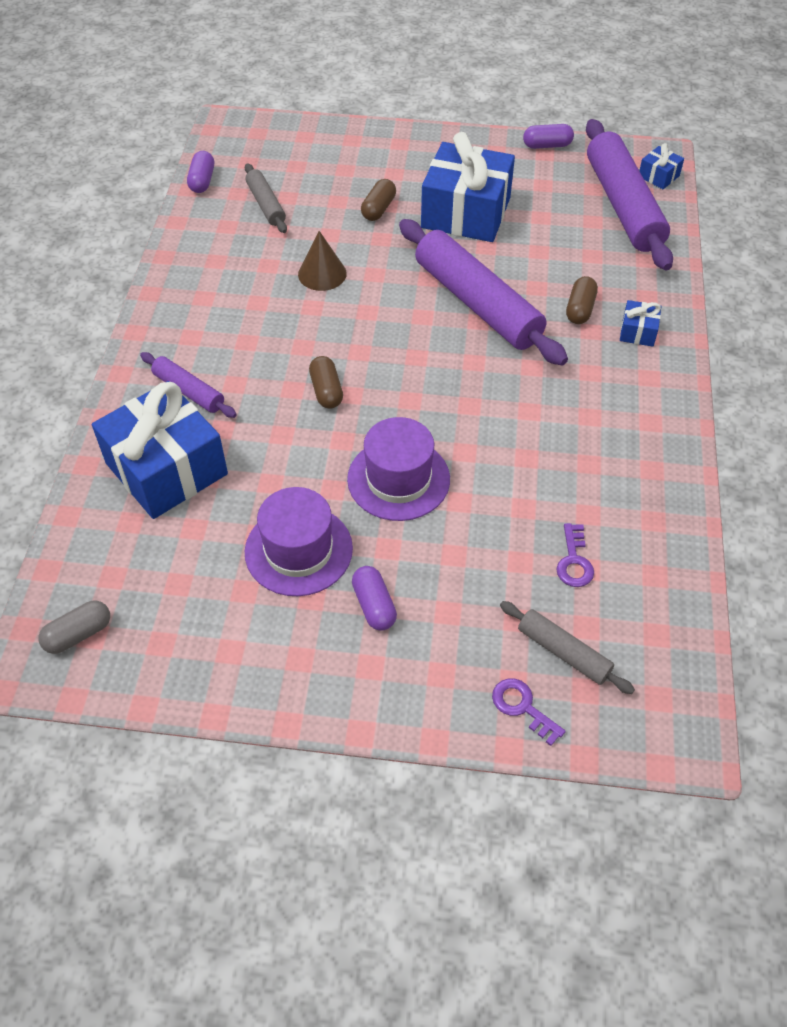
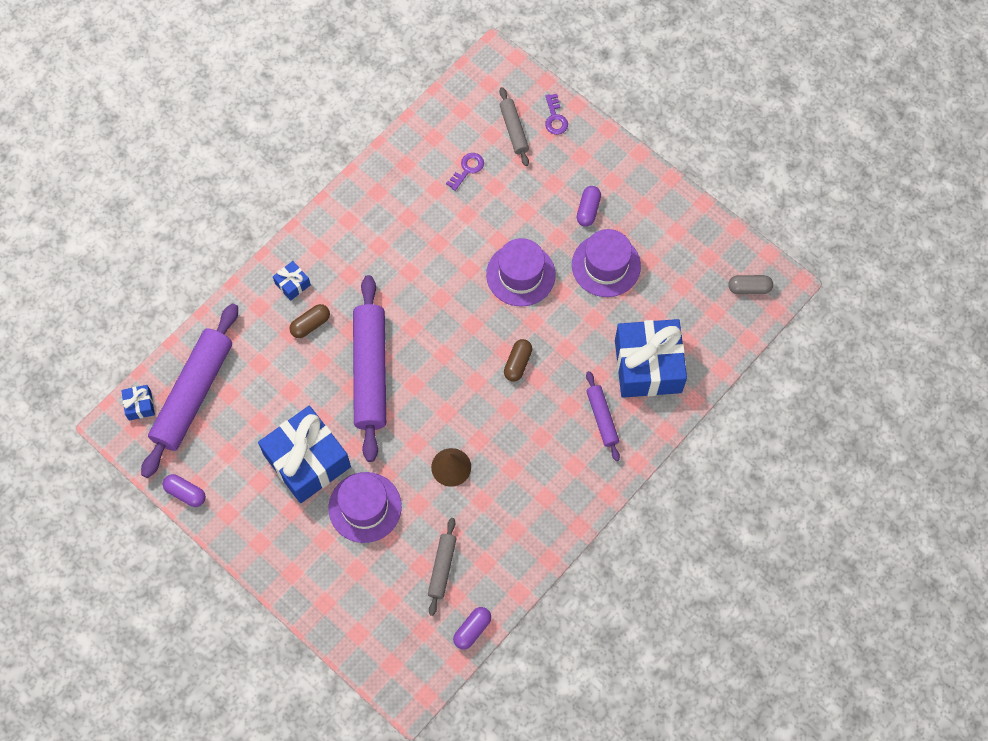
camera: 145 degrees left, 15 degrees up
brown capsule [361,179,396,221] -> purple hat [328,472,402,543]

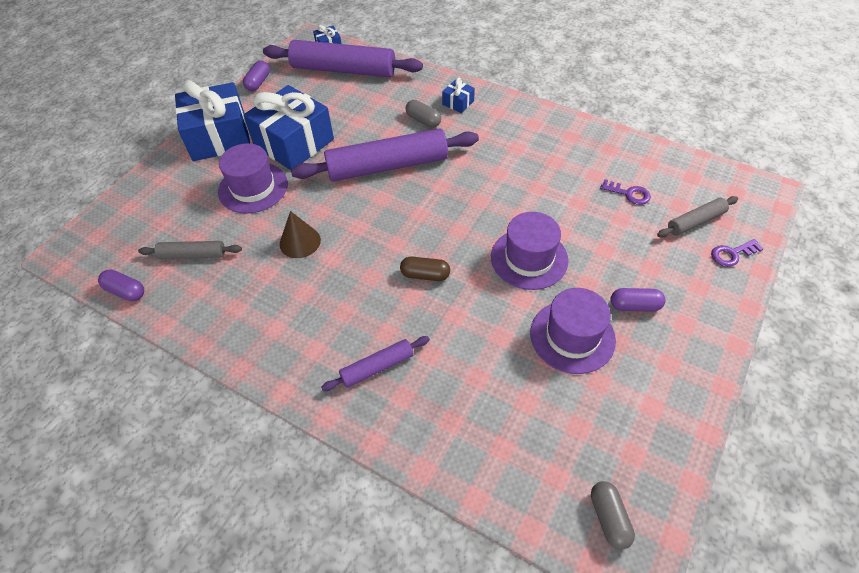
camera: 80 degrees right, 15 degrees down
brown capsule [289,304,330,338] -> grey capsule [406,100,441,128]
blue gift [615,319,687,398] -> blue gift moved to [175,80,250,161]

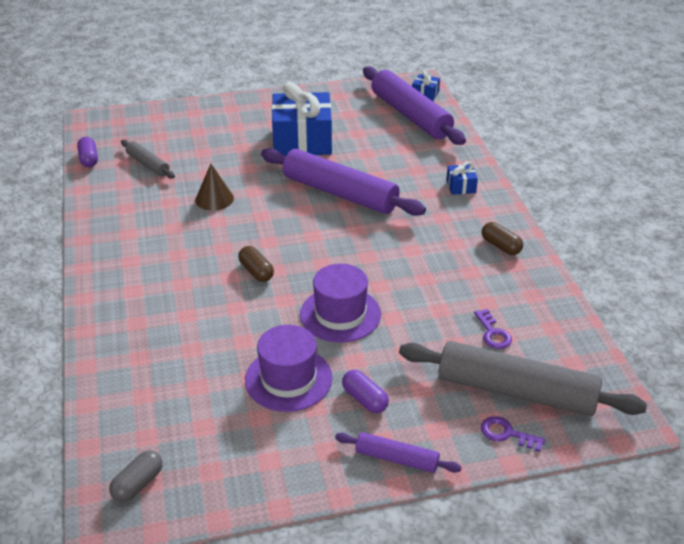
camera: 45 degrees right, 15 degrees down
blue gift [175,80,250,161] -> none
purple hat [218,143,288,214] -> none
purple capsule [243,61,270,91] -> none
purple rolling pin [321,336,430,391] -> purple rolling pin moved to [335,432,462,473]
grey capsule [406,100,441,128] -> none
grey rolling pin [657,196,738,238] -> grey rolling pin [399,341,647,416], size x2.03
none -> brown capsule [482,222,523,255]

